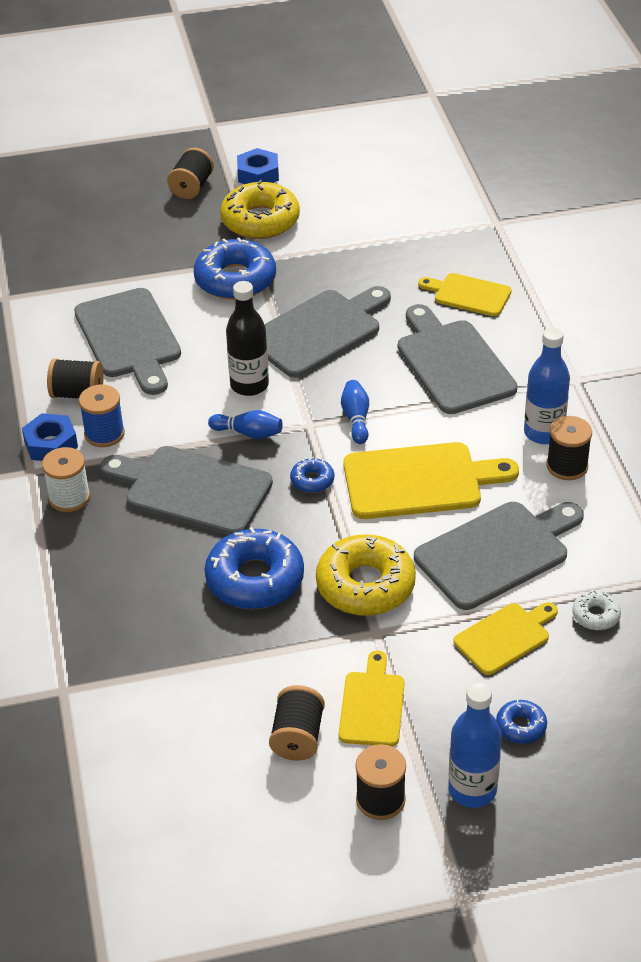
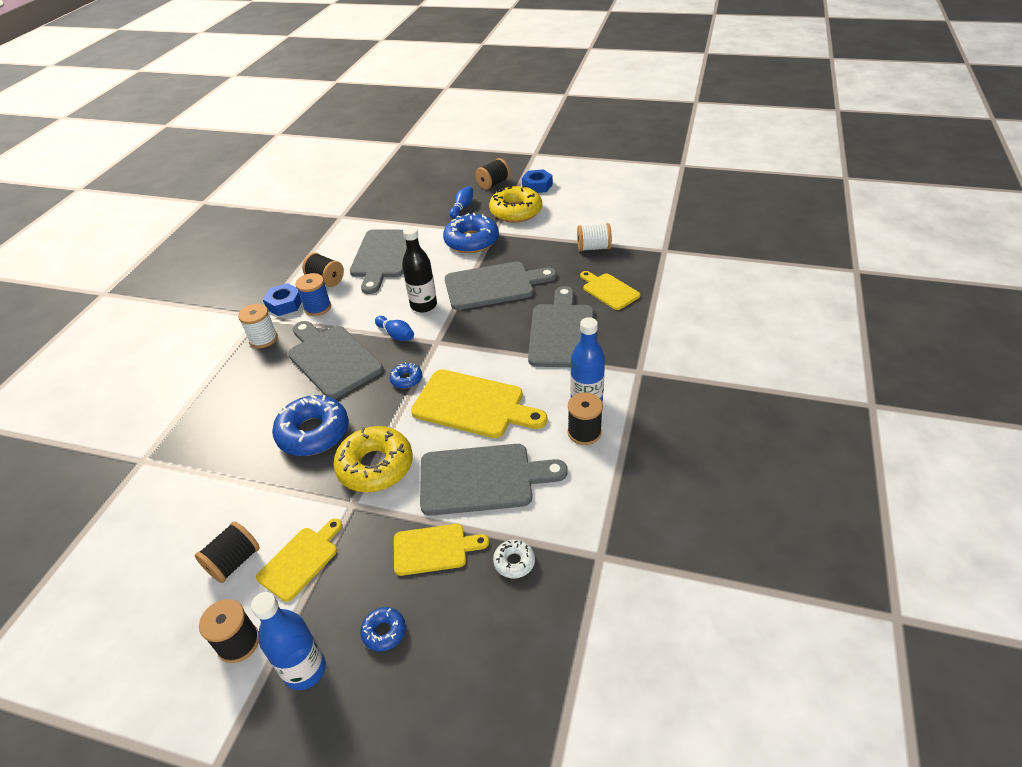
camera: 30 degrees right, 0 degrees up
blue bowling pin [341,380,369,444] -> blue bowling pin moved to [449,186,473,218]
none -> white spool [577,223,612,252]

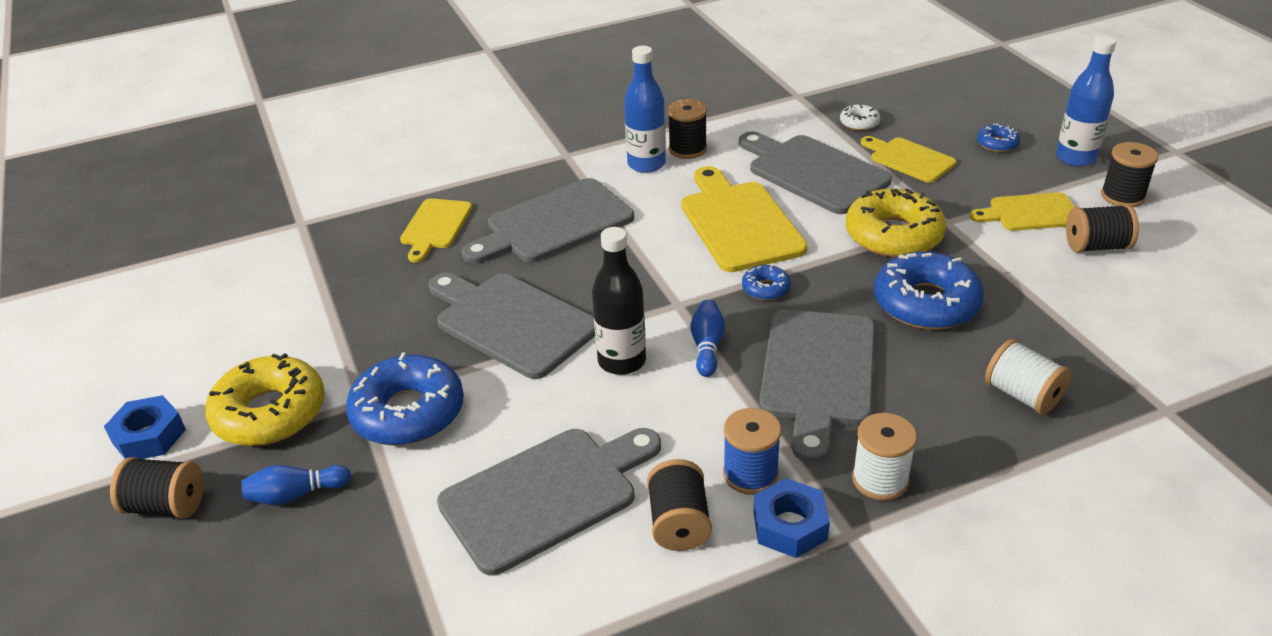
camera: 130 degrees left, 5 degrees down
white spool [577,223,612,252] -> white spool moved to [985,339,1071,415]

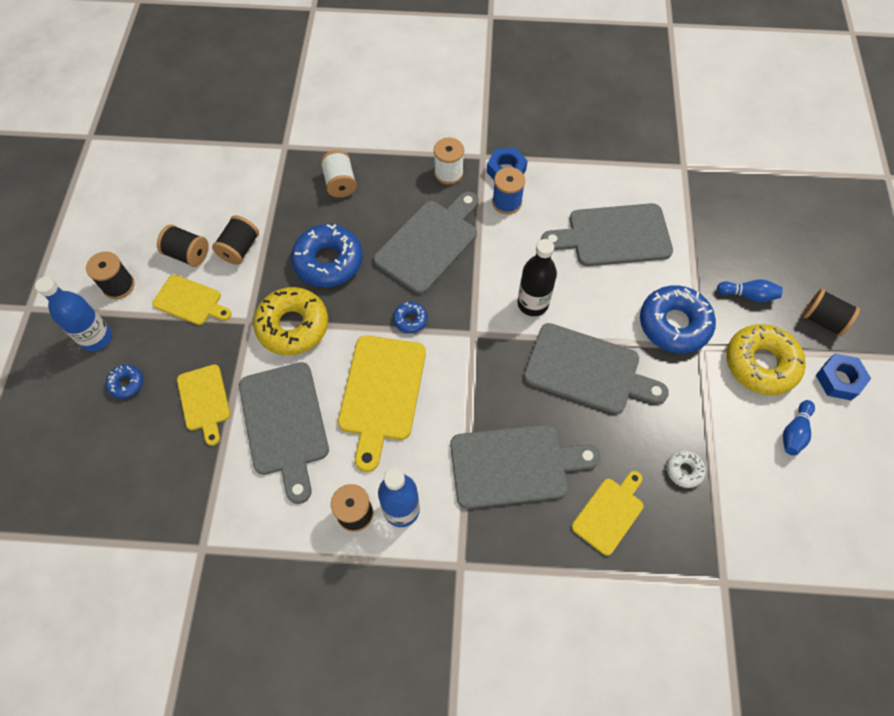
camera: 155 degrees left, 25 degrees up
grey cutting board [428,273,595,379] -> grey cutting board turned 45 degrees counterclockwise [524,323,669,414]
black spool [647,459,712,551] -> black spool moved to [212,215,259,265]
blue bowling pin [691,300,725,377] -> blue bowling pin moved to [783,400,815,456]
white donut [840,103,881,131] -> white donut moved to [667,450,706,488]

